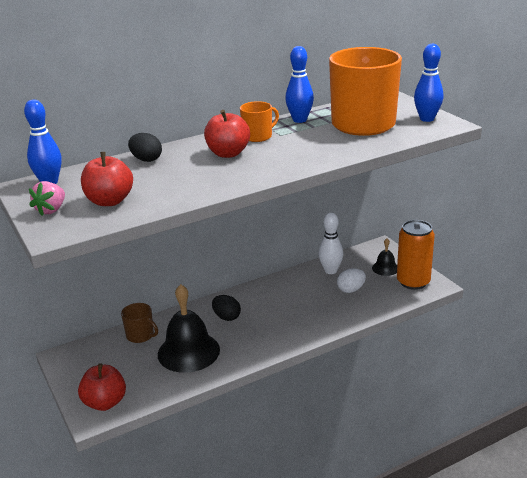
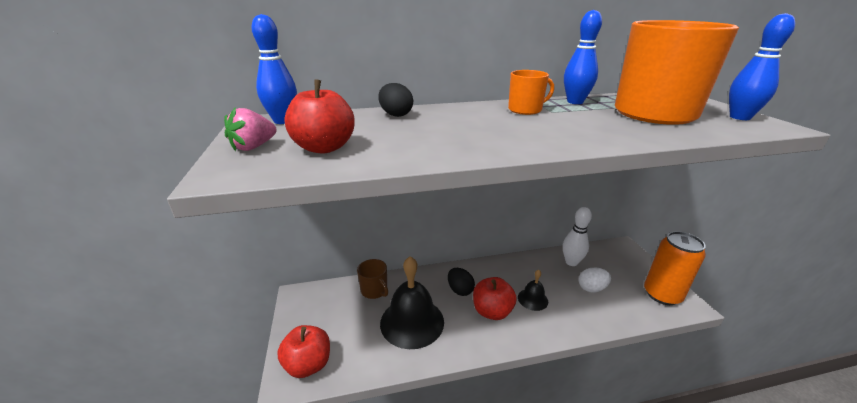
camera: 15 degrees right, 0 degrees up
red apple [204,110,250,158] -> red apple moved to [473,277,516,320]
black bell [372,238,397,276] -> black bell moved to [518,270,548,311]

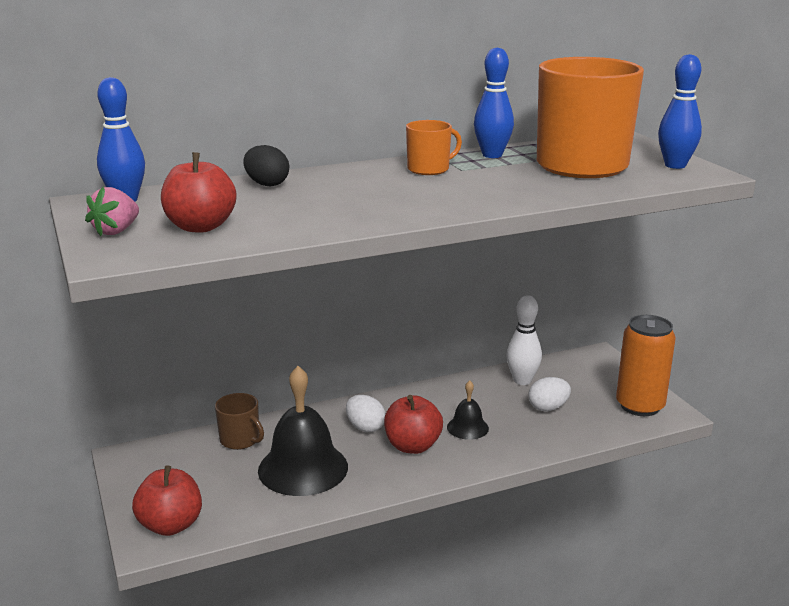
camera: 10 degrees left, 5 degrees down
black egg [448,268,475,296] -> white egg [346,395,386,432]

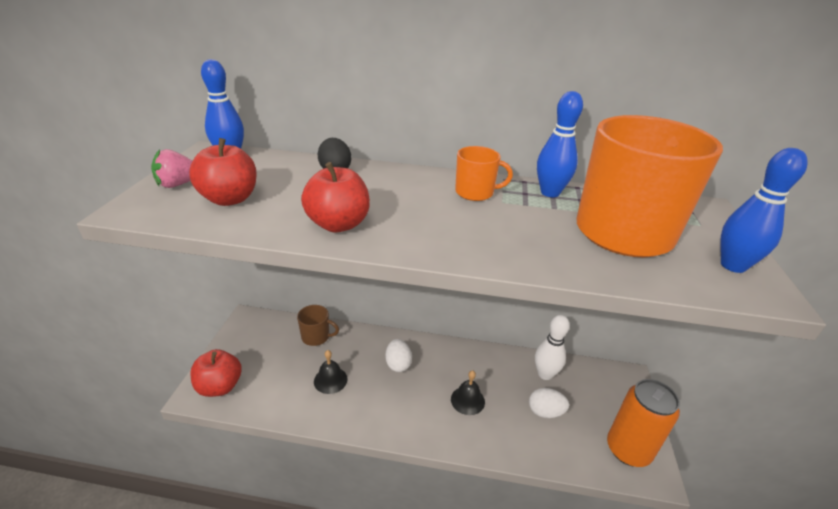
camera: 30 degrees right, 10 degrees up
brown mug [215,393,264,450] -> brown mug turned 60 degrees counterclockwise [297,305,339,346]
black bell [258,366,348,496] -> black bell [314,350,348,394], size x0.50
red apple [384,395,443,454] -> red apple moved to [301,162,370,232]

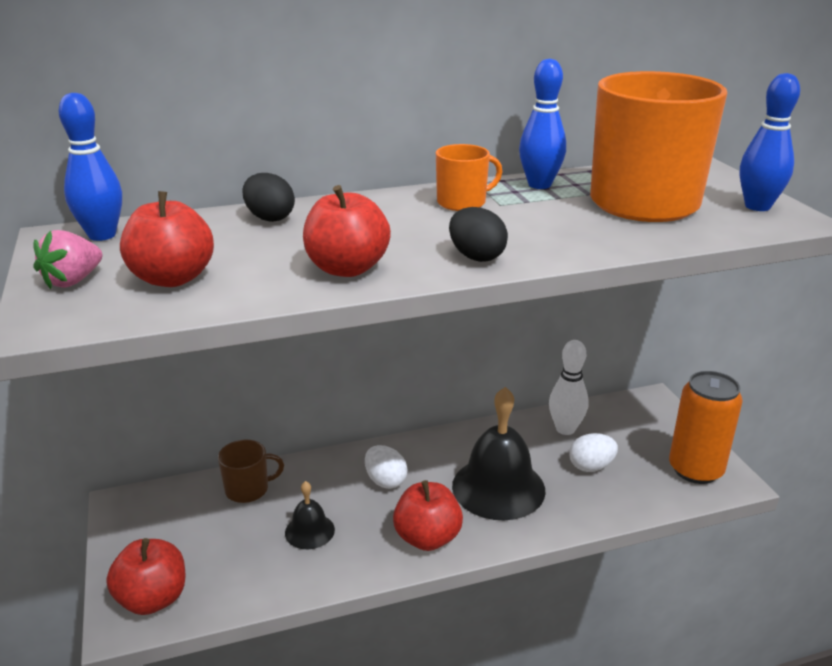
camera: 25 degrees left, 5 degrees down
black bell [451,370,485,415] -> black bell [452,387,546,520], size x2.00
none -> red apple [393,480,463,551]
none -> black egg [449,207,508,262]

